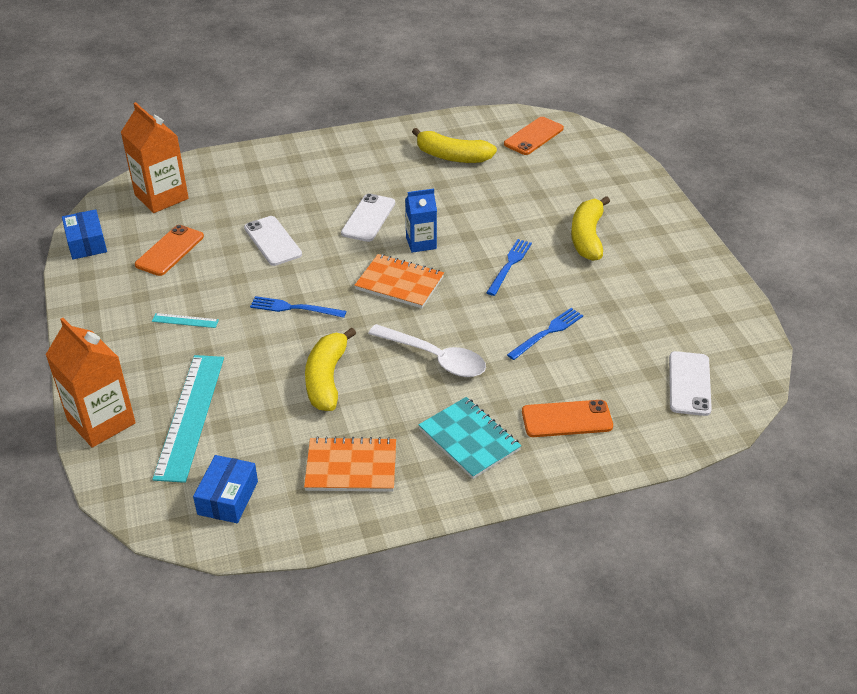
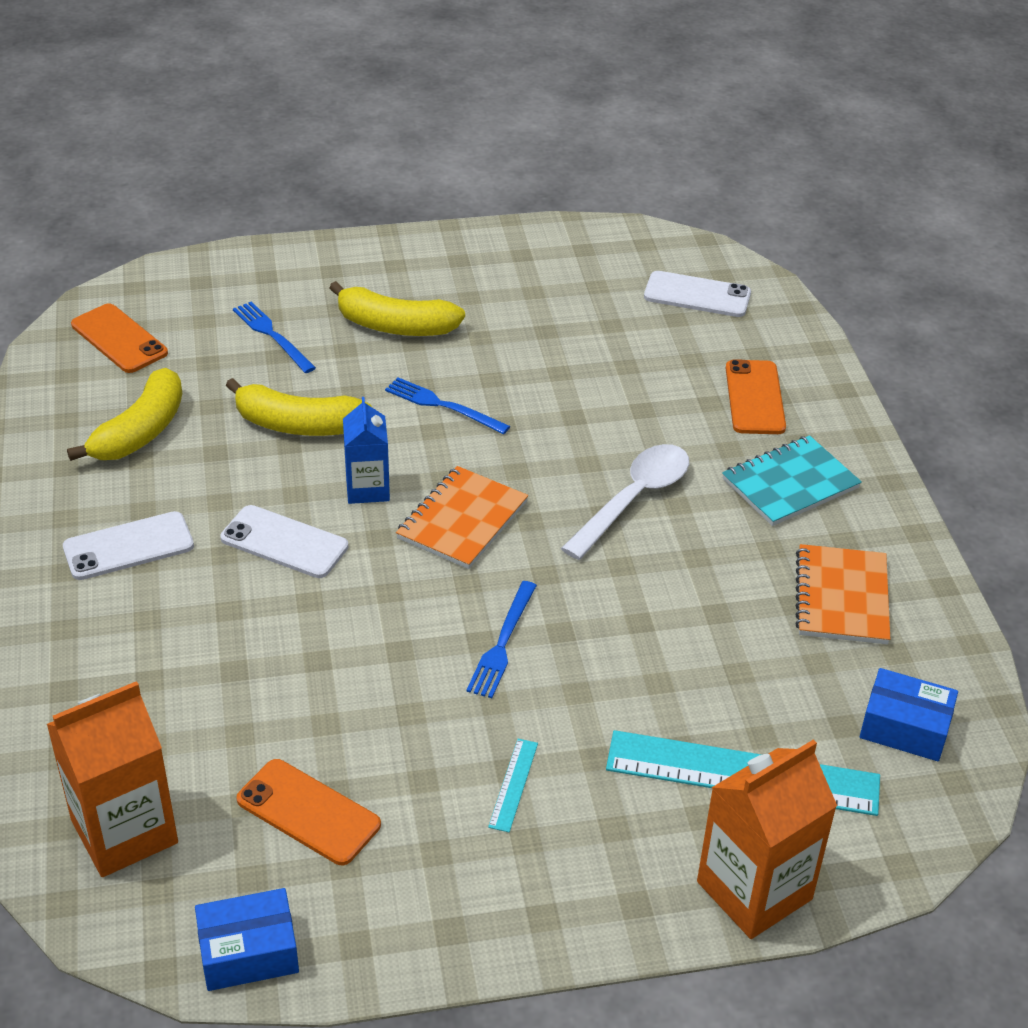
camera: 85 degrees left, 0 degrees up
white phone [244,216,302,266] -> white phone moved to [63,511,194,580]
yellow banana [305,327,356,411] -> yellow banana moved to [226,378,372,436]
blue fork [507,308,583,360] -> blue fork moved to [233,302,316,373]

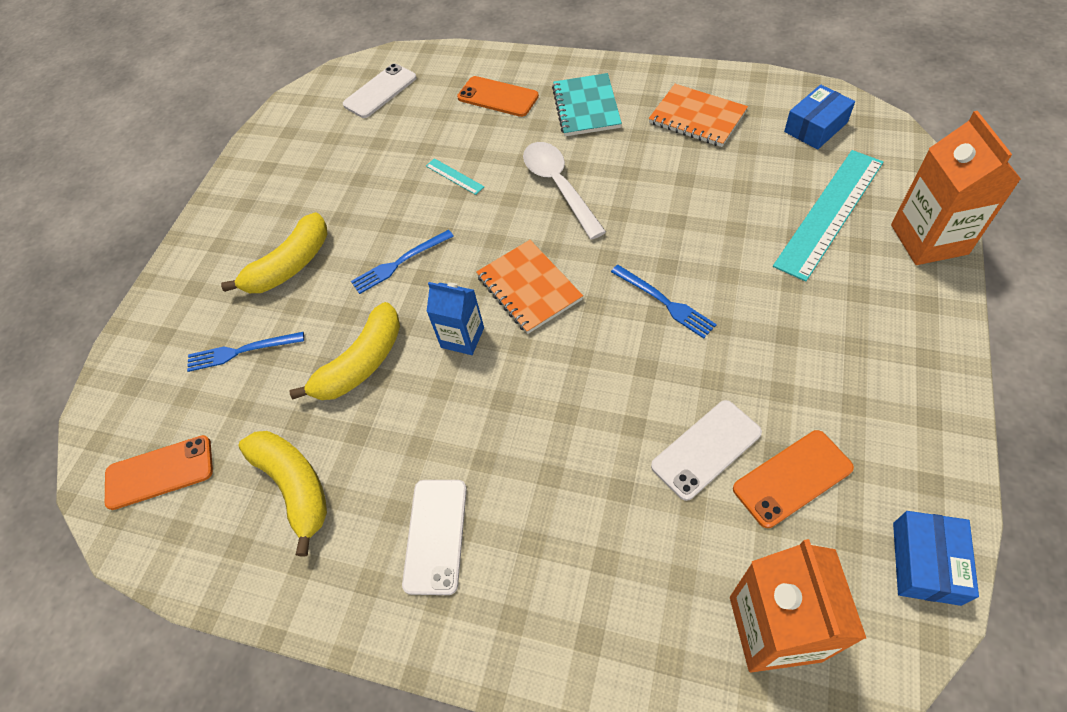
camera: 55 degrees left, 15 degrees up
white phone [220,505,348,578] -> white phone moved to [651,400,762,501]
turquoise ruler [488,739,538,832] -> turquoise ruler moved to [426,158,484,195]

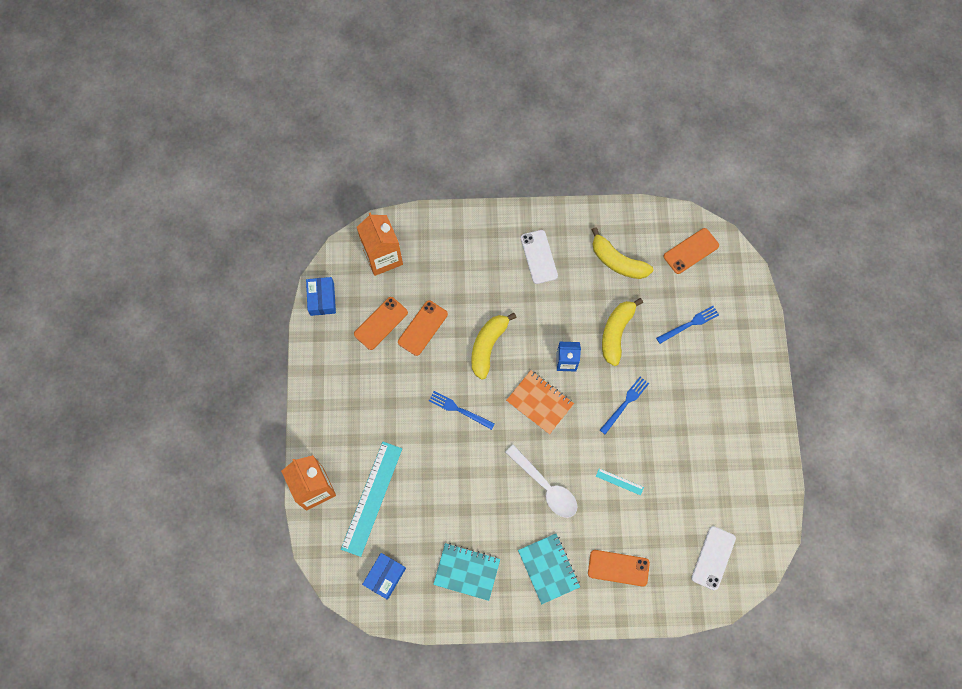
camera: 155 degrees right, 15 degrees up
yellow banana [221,212,328,293] -> yellow banana moved to [471,313,517,380]
orange notebook [649,84,748,147] -> turquoise notebook [433,543,500,601]
white phone [651,400,762,501] -> orange phone [398,300,448,356]

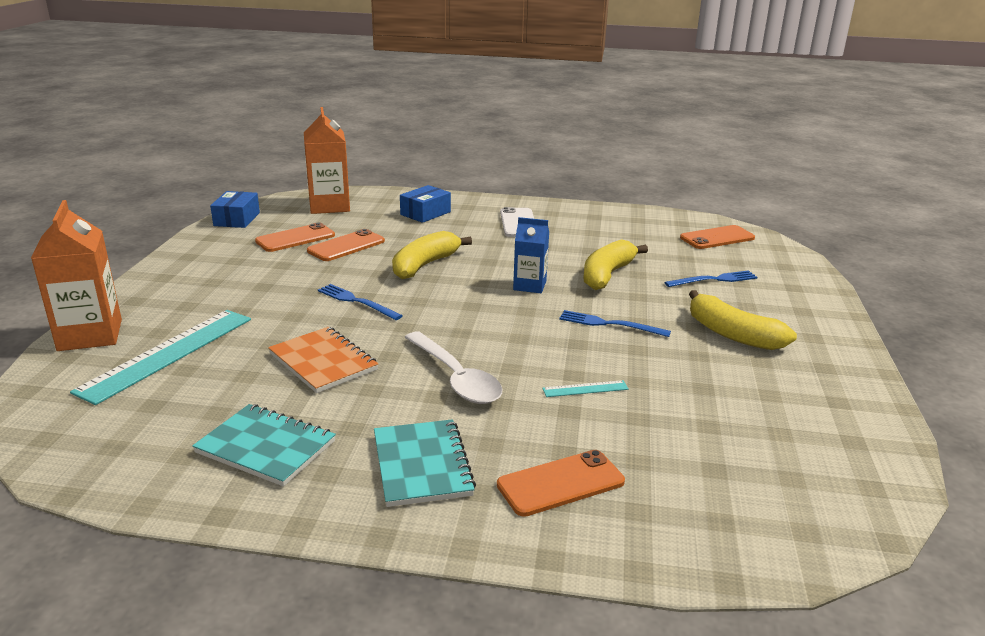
camera: 10 degrees right, 45 degrees down
blue box [362,553,406,600] -> blue box moved to [400,185,451,223]
orange notebook [506,370,574,434] -> orange notebook moved to [268,327,378,393]
orange phone [588,550,650,587] -> orange phone turned 45 degrees counterclockwise [497,450,625,517]
yellow banana [592,227,653,279] -> yellow banana moved to [689,290,797,350]
turquoise ruler [596,468,644,496] -> turquoise ruler turned 45 degrees counterclockwise [542,380,629,397]
blue fork [600,377,649,434] -> blue fork turned 120 degrees counterclockwise [559,310,671,337]
white phone [691,526,736,590] -> none

